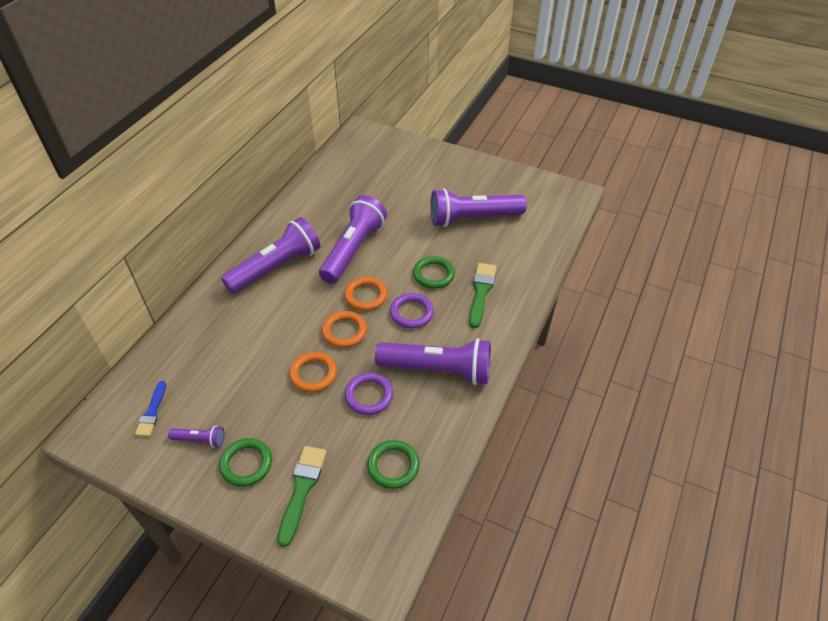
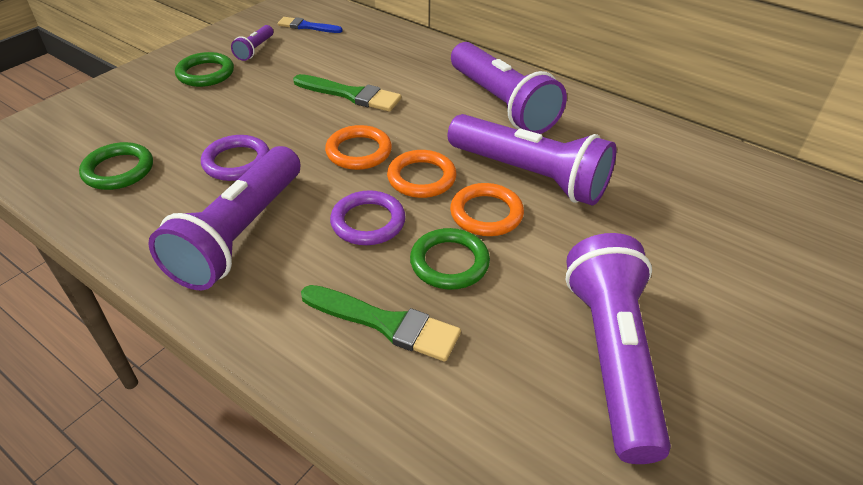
camera: 100 degrees right, 5 degrees down
green brush [277,446,327,547] -> green brush moved to [293,74,401,112]
orange ring [289,352,337,392] -> orange ring moved to [450,183,524,236]

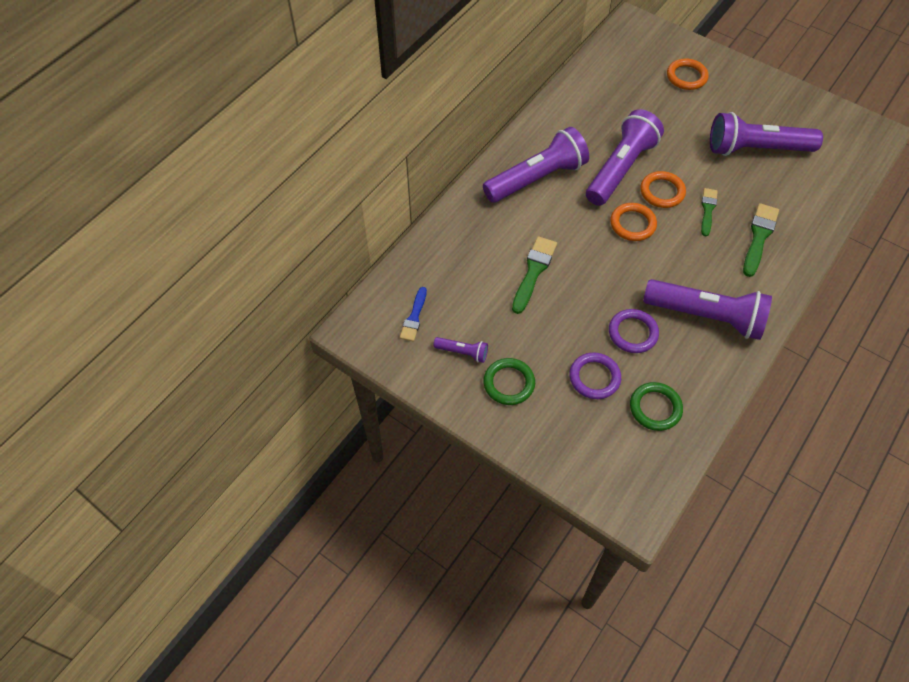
camera: 90 degrees left, 15 degrees up
orange ring [325,125,392,170] -> orange ring moved to [667,58,709,90]
purple ring [330,190,406,245] -> purple ring moved to [569,352,621,399]
green ring [410,228,490,290] -> green brush [701,188,718,236]

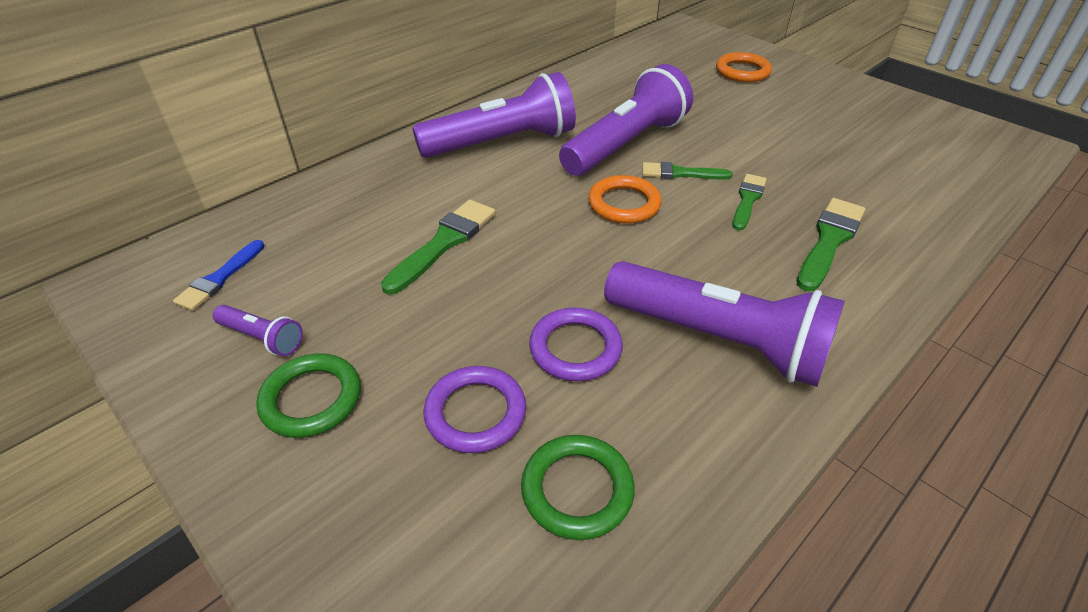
camera: 10 degrees right, 15 degrees down
orange ring [640,171,686,208] -> green brush [642,162,733,179]
purple flashlight [710,112,823,156] -> none

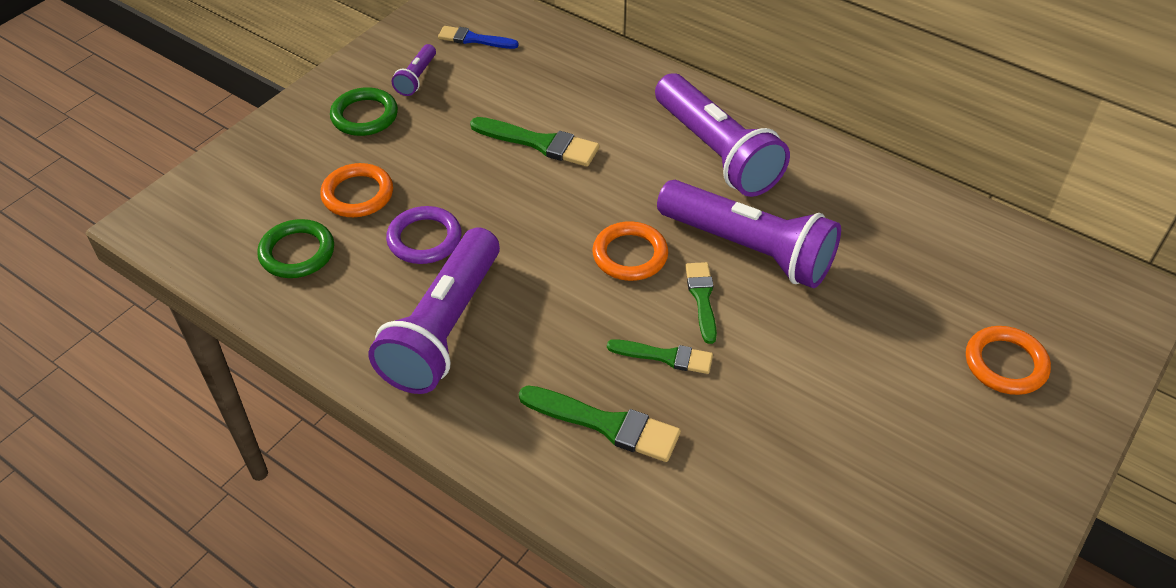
camera: 80 degrees right, 5 degrees up
purple ring [423,366,526,453] -> orange ring [320,163,393,217]

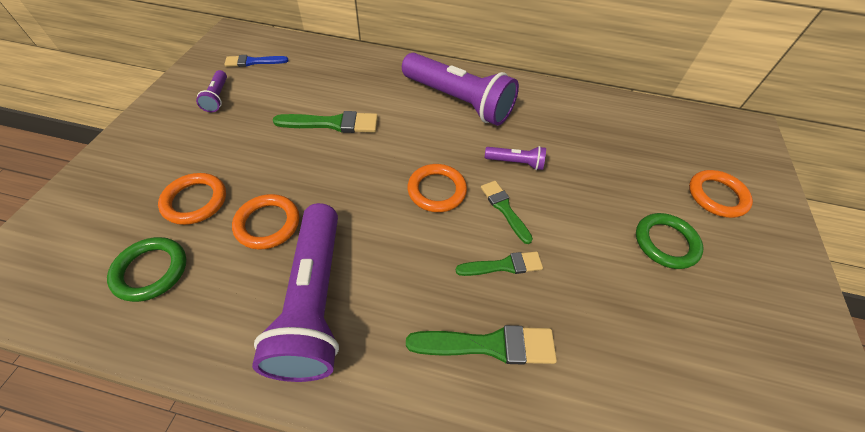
camera: 25 degrees left, 5 degrees up
green ring [330,87,398,136] -> green ring moved to [636,213,703,269]
purple ring [386,206,461,264] -> orange ring [232,194,299,250]
purple flashlight [657,180,841,288] -> purple flashlight [485,146,546,170], size x0.44

